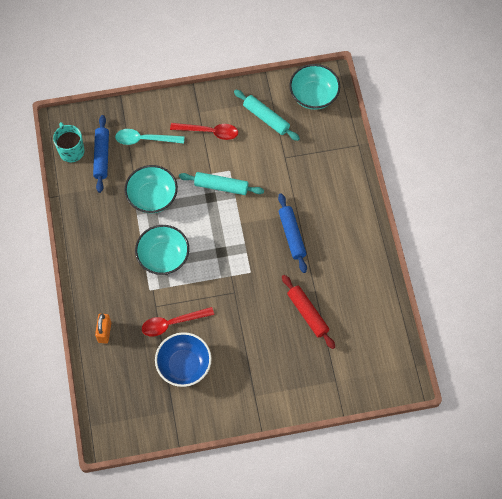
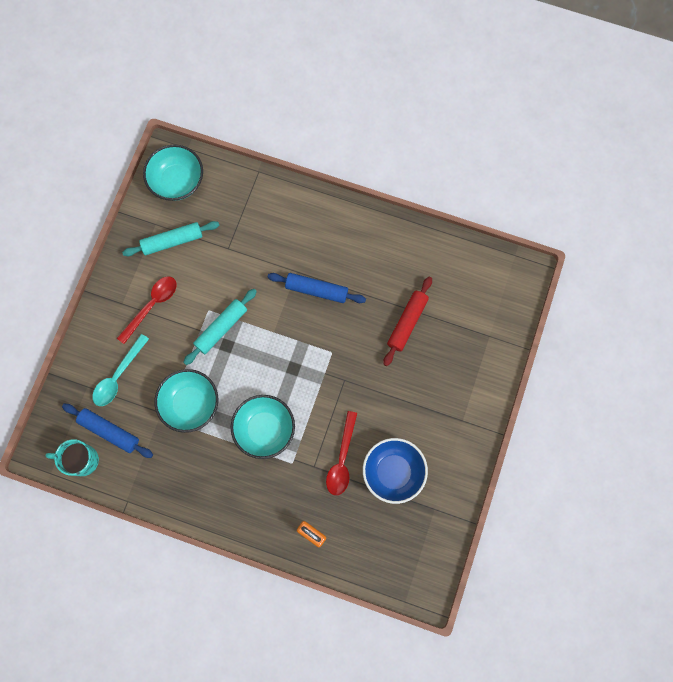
camera: 60 degrees left, 10 degrees up
red rolling pin [282,275,335,349] -> red rolling pin turned 60 degrees counterclockwise [383,277,432,366]

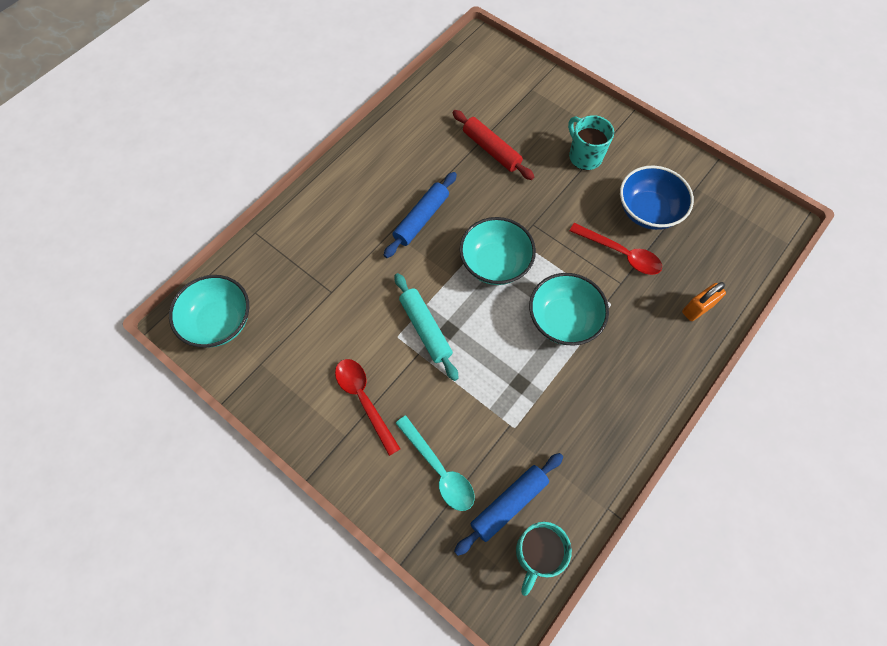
camera: 70 degrees left, 10 degrees down
turquoise rolling pin [122,221,219,256] -> none
turquoise bowl [154,369,218,433] -> turquoise bowl moved to [459,217,536,285]
none -> turquoise mug [568,115,614,170]

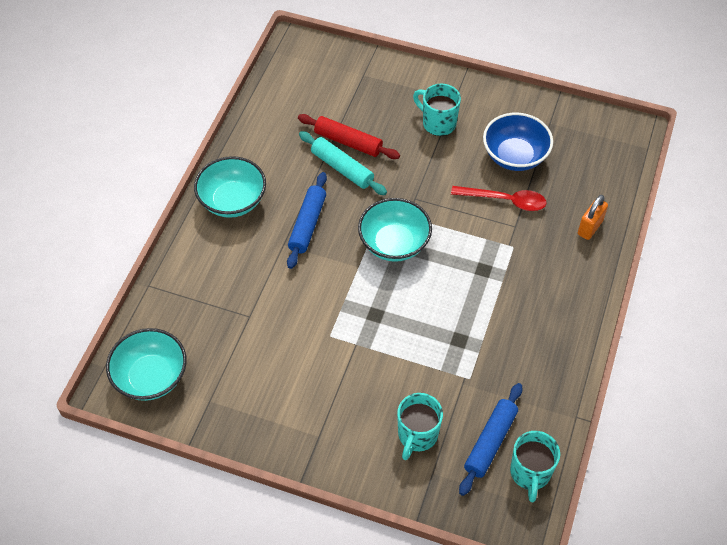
camera: 20 degrees left, 10 degrees down
red spoon [335,359,400,456] -> none
turquoise rolling pin [395,273,459,381] -> turquoise rolling pin moved to [299,131,387,195]
turquoise spoon [395,415,475,511] -> turquoise mug [397,393,443,460]
turquoise bowl [529,273,609,346] -> turquoise bowl moved to [194,156,266,218]

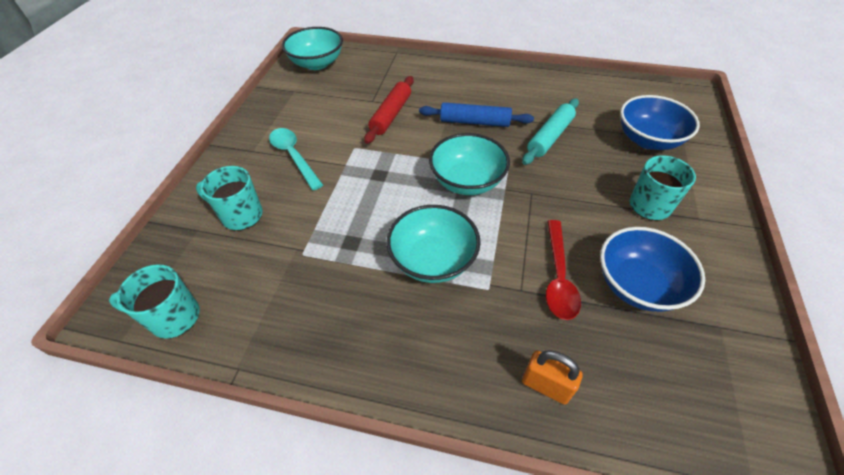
camera: 85 degrees right, 5 degrees down
turquoise bowl [194,156,266,218] -> turquoise bowl moved to [386,205,481,283]
red rolling pin [298,114,400,159] -> red rolling pin moved to [364,76,414,144]
blue rolling pin [459,383,522,496] -> none
none -> turquoise spoon [269,128,323,190]
none -> blue bowl [620,95,700,150]

